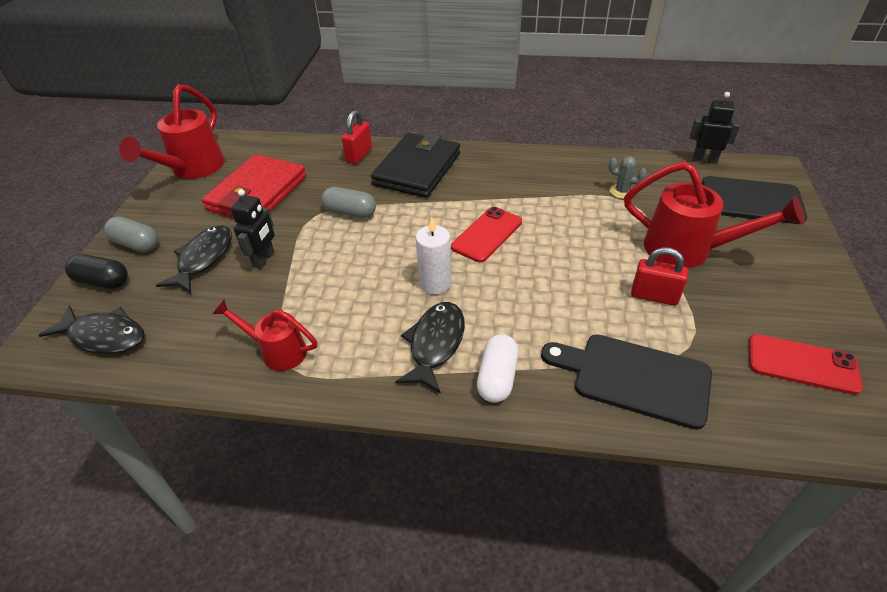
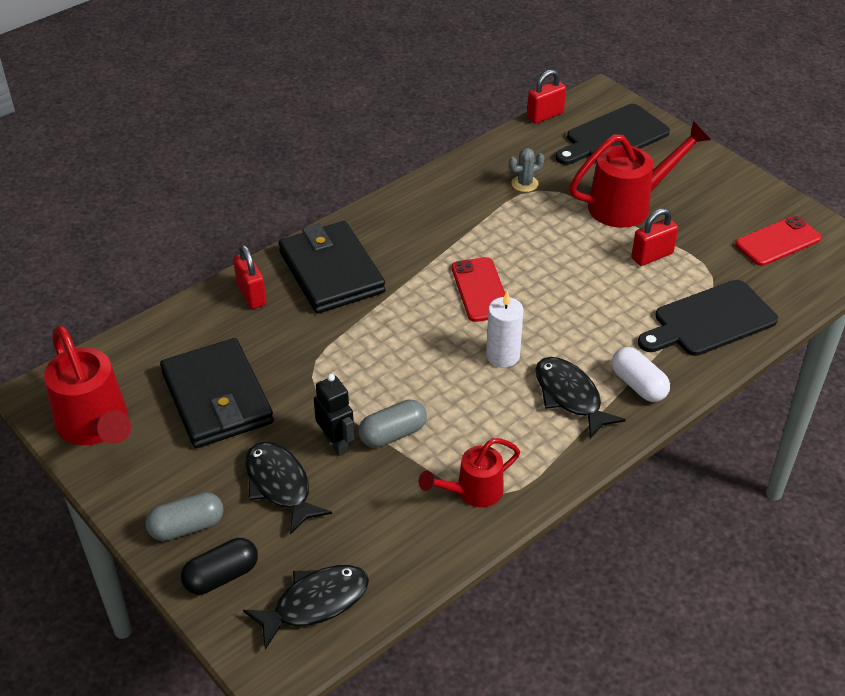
camera: 50 degrees left, 0 degrees up
red wallet [202,154,306,218] -> black wallet [160,338,274,448]
grey capsule [321,187,376,218] -> grey capsule moved to [359,400,427,448]
black robot [690,92,740,164] -> red padlock [527,69,566,124]

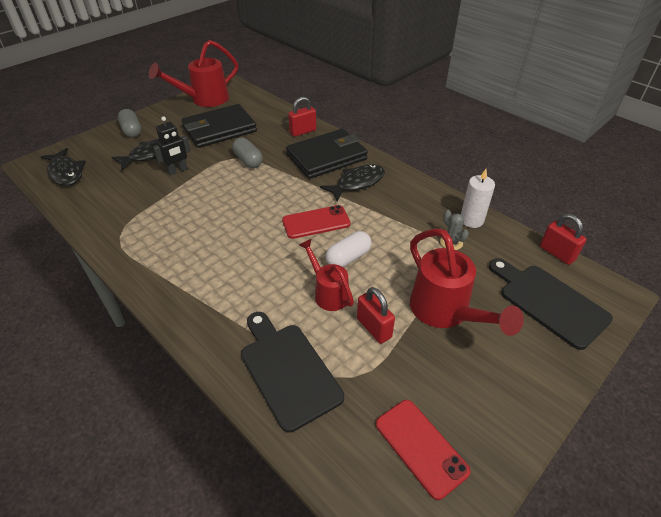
camera: 85 degrees right, 0 degrees up
black capsule [181,538,258,595] -> none
grey capsule [359,400,427,448] -> grey capsule moved to [232,137,263,168]
red watering can [419,438,520,507] -> red watering can moved to [299,239,354,311]
white candle [486,291,524,368] -> white candle moved to [461,169,495,228]
black fish [535,357,626,439] -> black fish moved to [320,164,385,201]
white capsule [612,347,670,402] -> white capsule moved to [326,231,372,267]

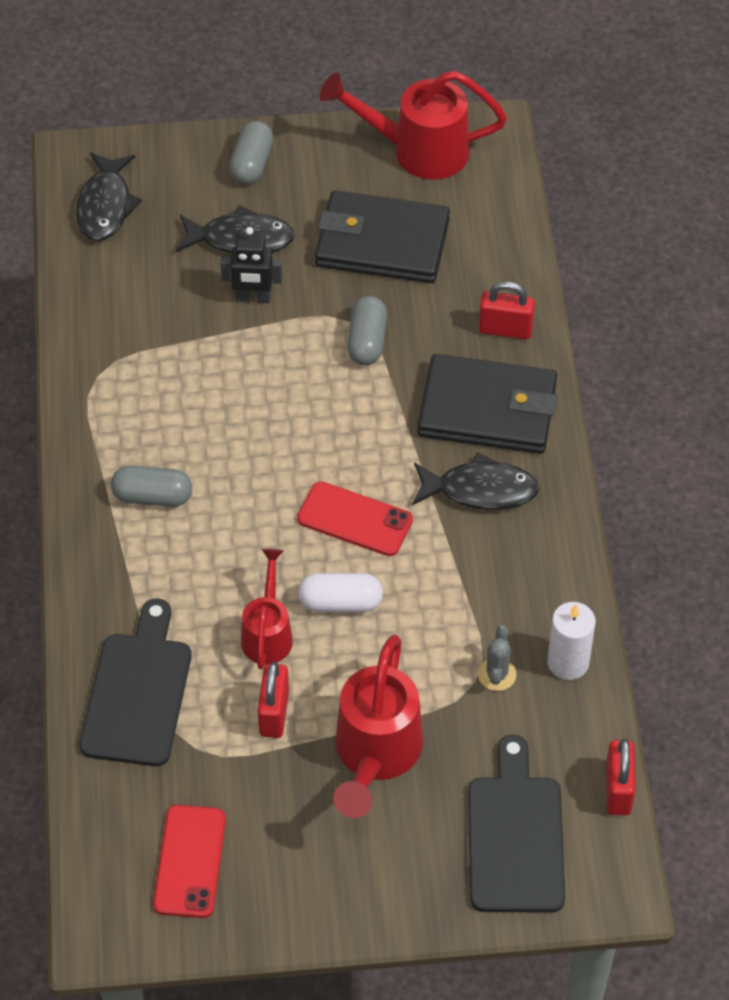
camera: 40 degrees right, 10 degrees up
none -> grey capsule [111,466,192,507]

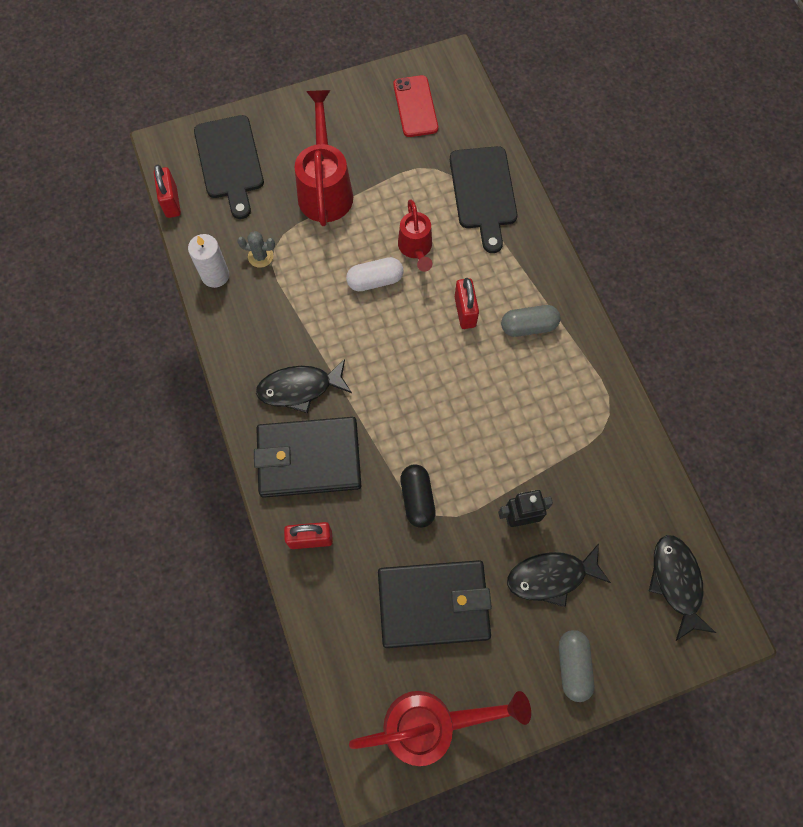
camera: 165 degrees right, 15 degrees up
red padlock [258,662,289,738] -> red padlock moved to [455,278,479,329]
red phone [297,481,413,556] -> none
grey capsule [347,296,387,365] -> black capsule [401,464,436,528]
grey cactus [478,625,516,691] -> grey cactus turned 75 degrees counterclockwise [237,231,275,268]

